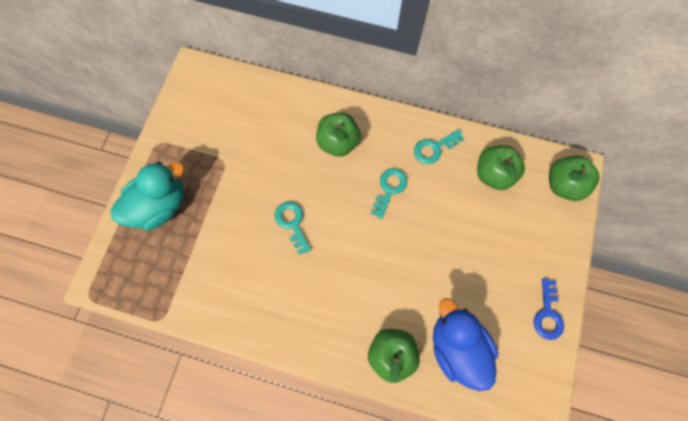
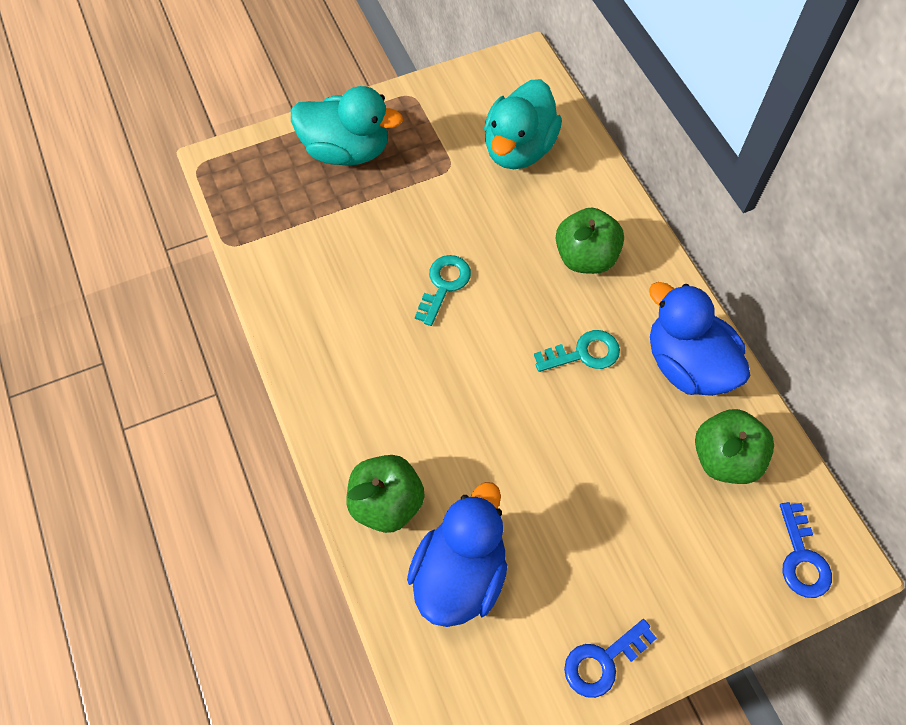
camera: 50 degrees right, 10 degrees down
turquoise key [414,129,464,164] -> blue duck [649,282,750,396]
green apple [549,156,599,201] -> blue key [780,502,832,598]
none -> turquoise duck [484,79,562,169]

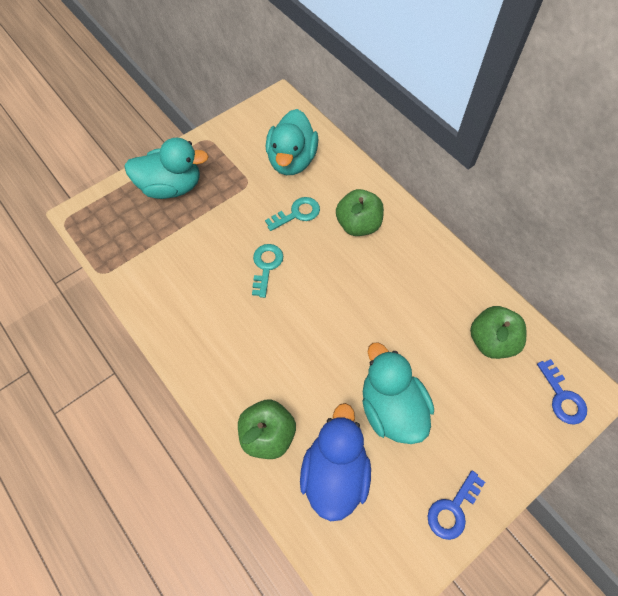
camera: 15 degrees left, 0 degrees up
turquoise key [534,330,620,372] -> turquoise key moved to [265,197,320,231]
blue duck [649,282,750,396] -> none
none -> turquoise duck [362,342,434,444]

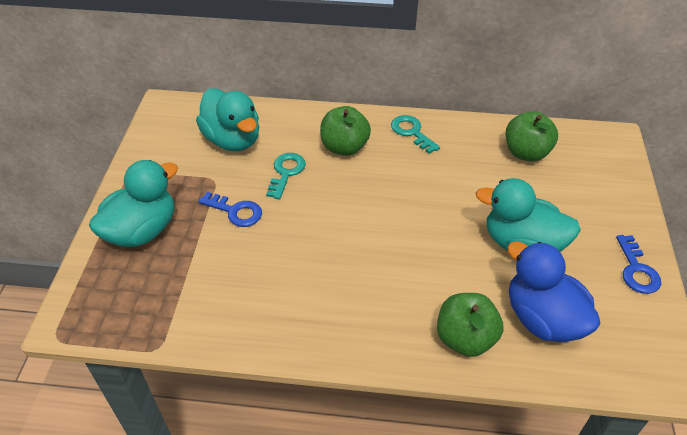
camera: 45 degrees left, 15 degrees down
turquoise key [252,244,283,298] -> turquoise key moved to [391,115,440,154]
blue key [537,359,587,425] -> blue key moved to [199,192,262,227]

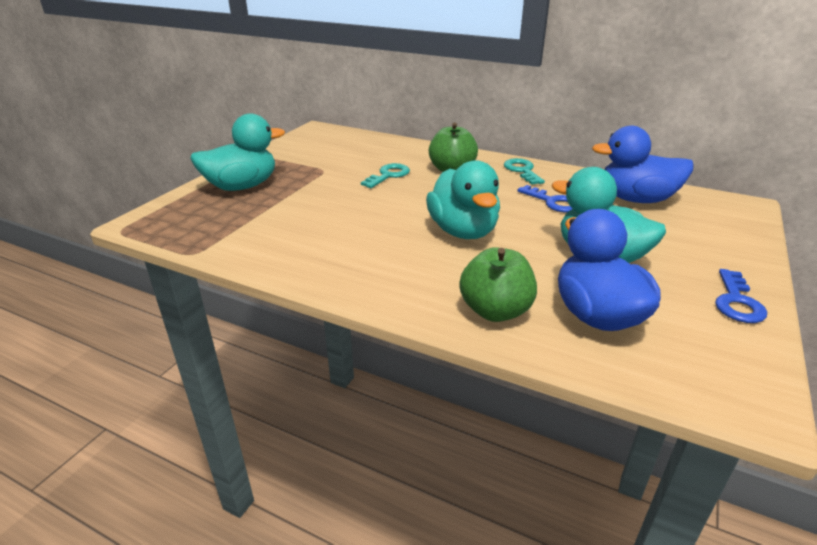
camera: 20 degrees right, 15 degrees down
turquoise duck [196,88,259,151] -> turquoise duck moved to [426,160,500,239]
blue key [199,192,262,227] -> blue key moved to [518,185,572,212]
green apple [506,111,558,162] -> blue duck [592,126,694,203]

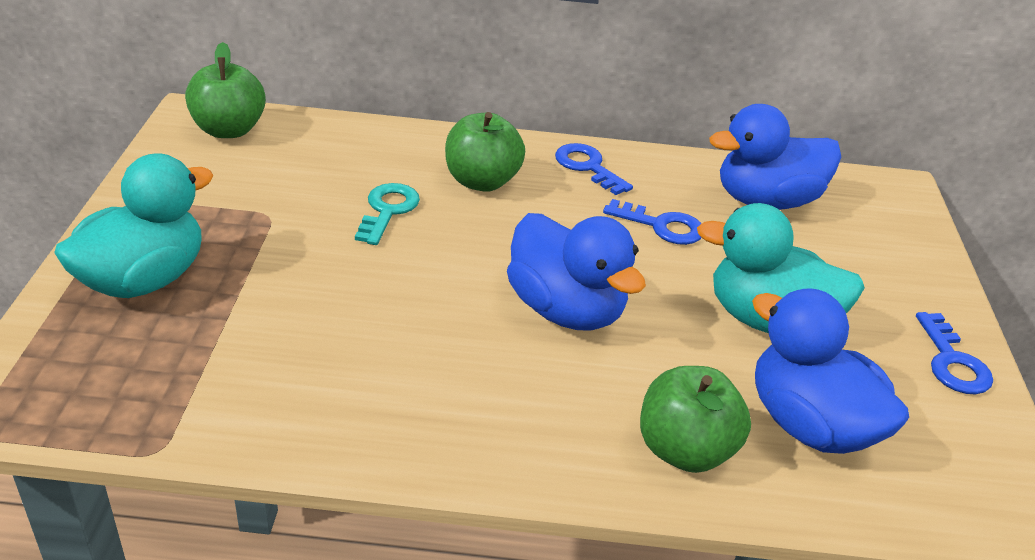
camera: 25 degrees left, 5 degrees up
turquoise duck [426,160,500,239] -> blue duck [507,213,646,331]
turquoise key [504,158,545,185] -> blue key [555,143,633,195]
none -> green apple [185,42,266,138]

